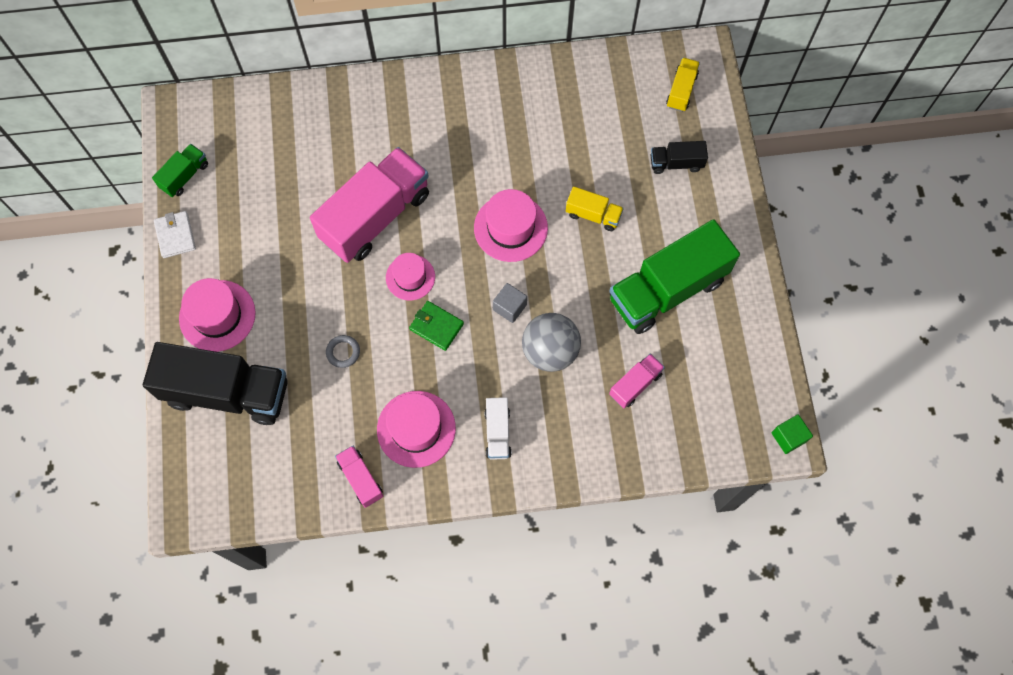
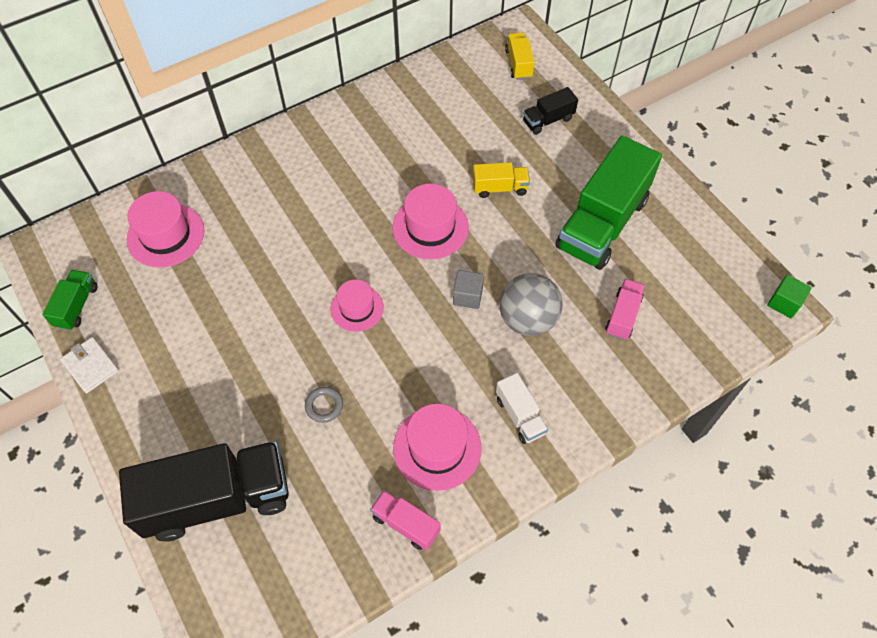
camera: 25 degrees left, 10 degrees down
pink hat [179,278,256,352] -> pink hat moved to [127,191,204,267]
pink truck [310,147,429,263] -> none
green wallet [409,301,464,351] -> none

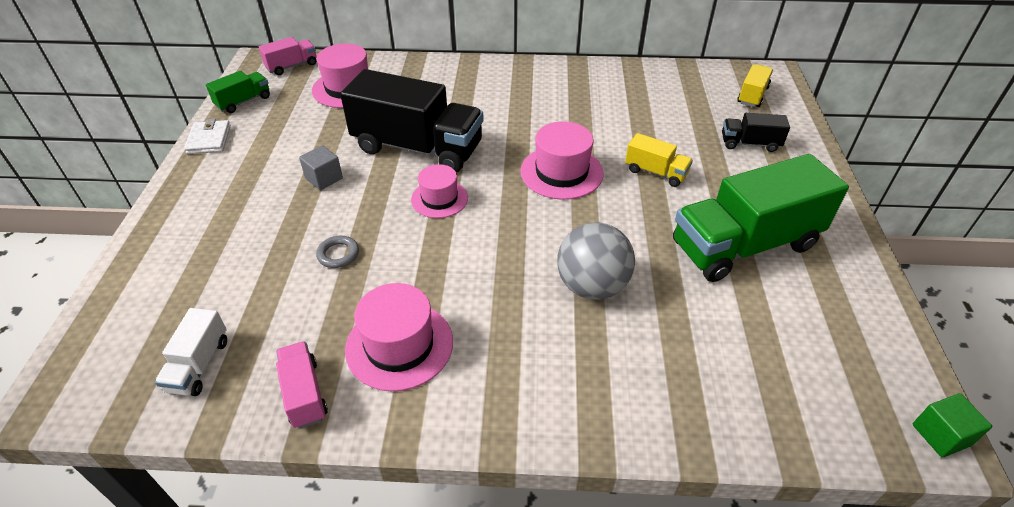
camera: 35 degrees right, 15 degrees down
black truck [119,441,289,541] -> black truck moved to [340,69,484,172]
grey cube [453,270,484,309] -> grey cube moved to [299,145,343,190]
white truck [496,373,548,444] -> white truck moved to [155,308,227,396]
pink truck [605,279,645,340] -> pink truck moved to [259,37,317,75]

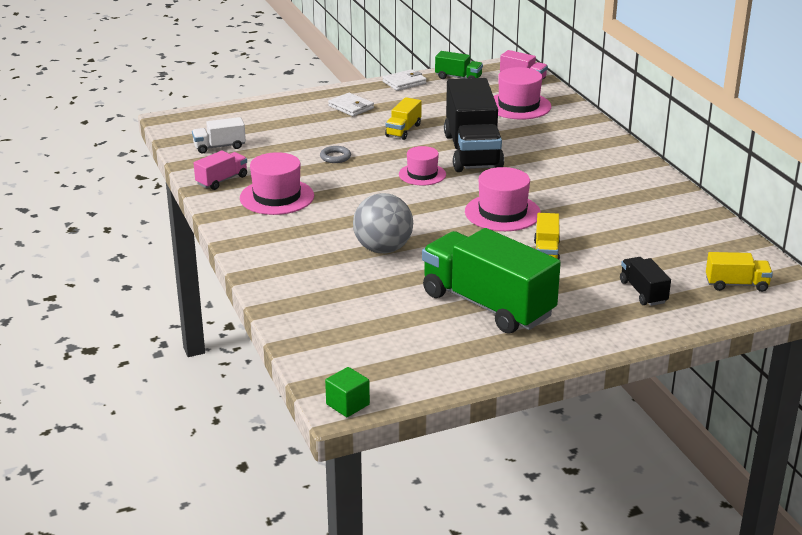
camera: 65 degrees right, 15 degrees down
grey cube [299,145,343,190] -> yellow truck [385,97,422,140]
none -> white wallet [328,93,374,116]

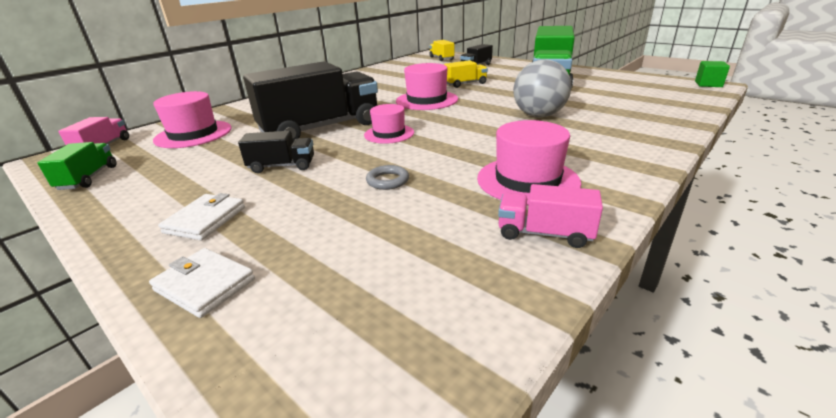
camera: 115 degrees left, 0 degrees up
white truck [192,117,246,154] -> none
white wallet [382,69,427,91] -> white wallet moved to [149,248,255,318]
yellow truck [385,97,422,140] -> black truck [238,131,314,173]

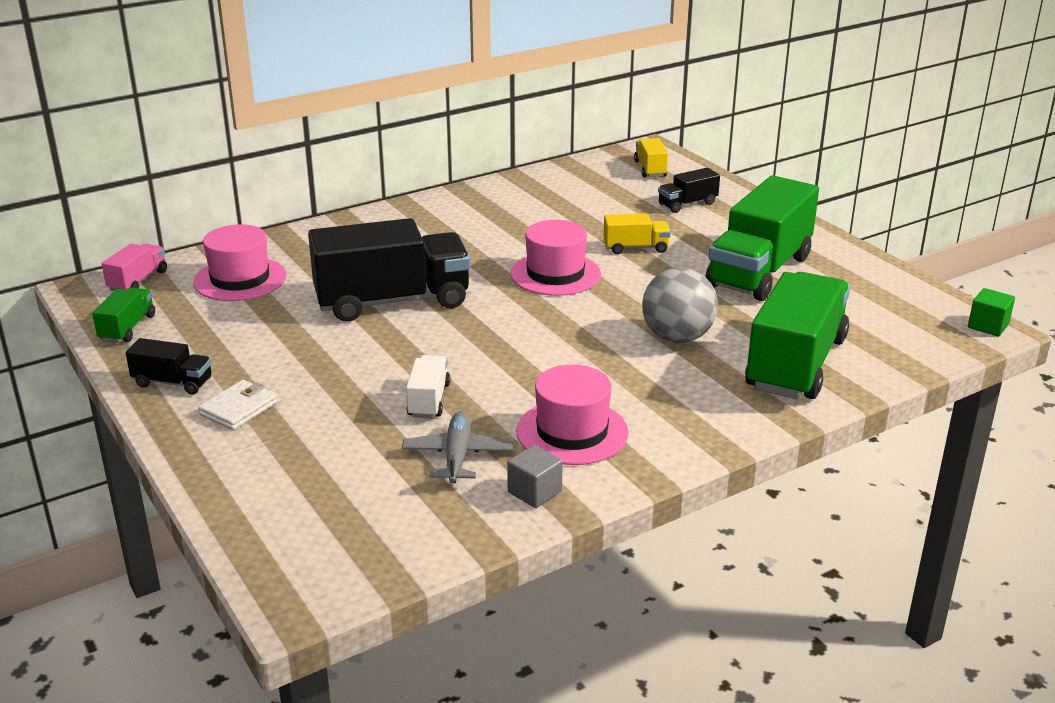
camera: 15 degrees right, 0 degrees up
white wallet [149,248,255,318] -> none
black truck [238,131,314,173] -> black truck moved to [126,338,212,395]
pink hat [364,104,414,144] -> none
grey ring [366,165,409,190] -> white truck [406,355,450,418]
pink truck [498,184,603,248] -> grey cube [507,445,563,508]
none -> grey plane [402,411,513,483]
none -> green truck [745,272,850,399]

